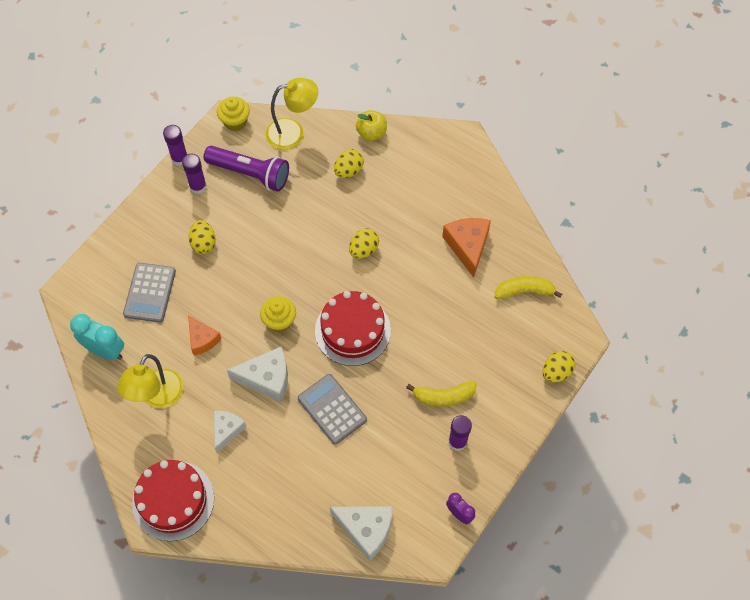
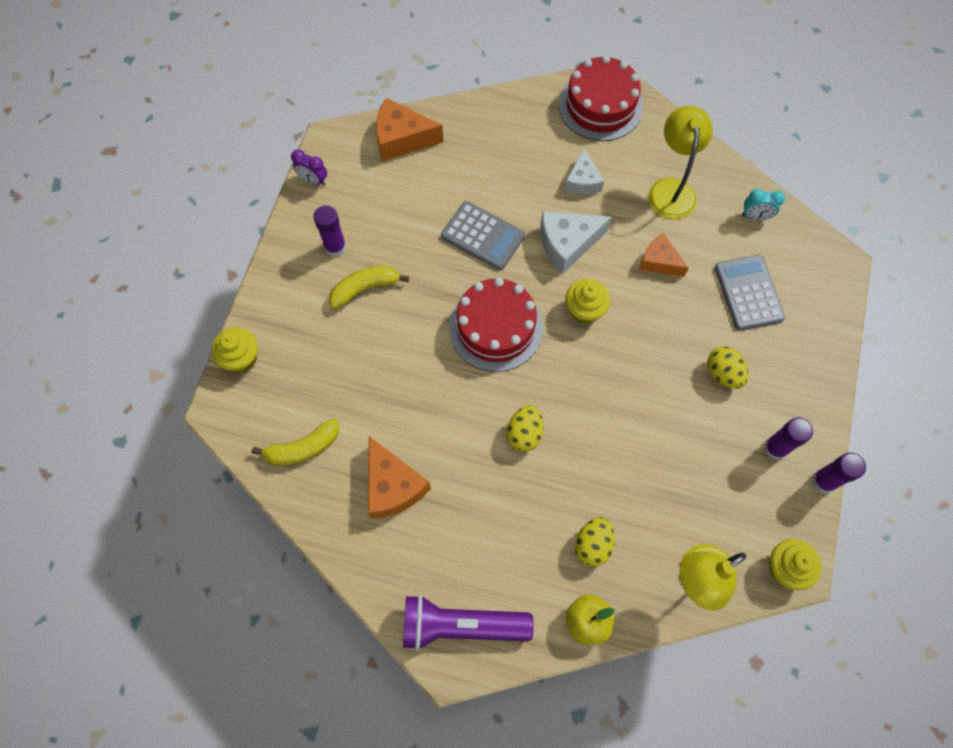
camera: 160 degrees right, 5 degrees up
turquoise clock [70,314,124,360] -> turquoise clock [742,189,785,220], size x0.59
purple flashlight [204,146,289,192] -> purple flashlight moved to [403,595,534,650]
white cheese [330,506,393,561] -> orange cheese [376,98,443,161]
yellow egg [543,351,575,383] -> yellow cupcake [211,327,258,373]

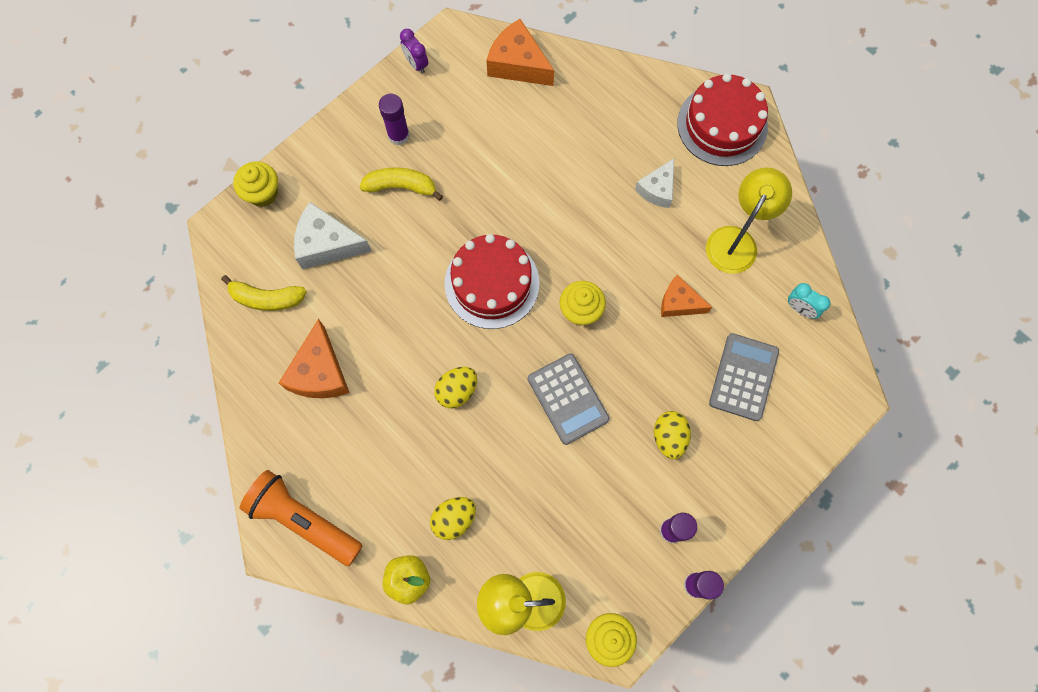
camera: 30 degrees right, 5 degrees up
purple flashlight [403,595,534,650] -> orange flashlight [239,470,363,566]
grey calculator [441,201,525,270] -> grey calculator moved to [528,354,610,445]
white cheese [540,211,612,274] -> white cheese moved to [294,202,372,269]
orange cheese [639,233,689,277] -> orange cheese turned 45 degrees counterclockwise [661,275,712,317]

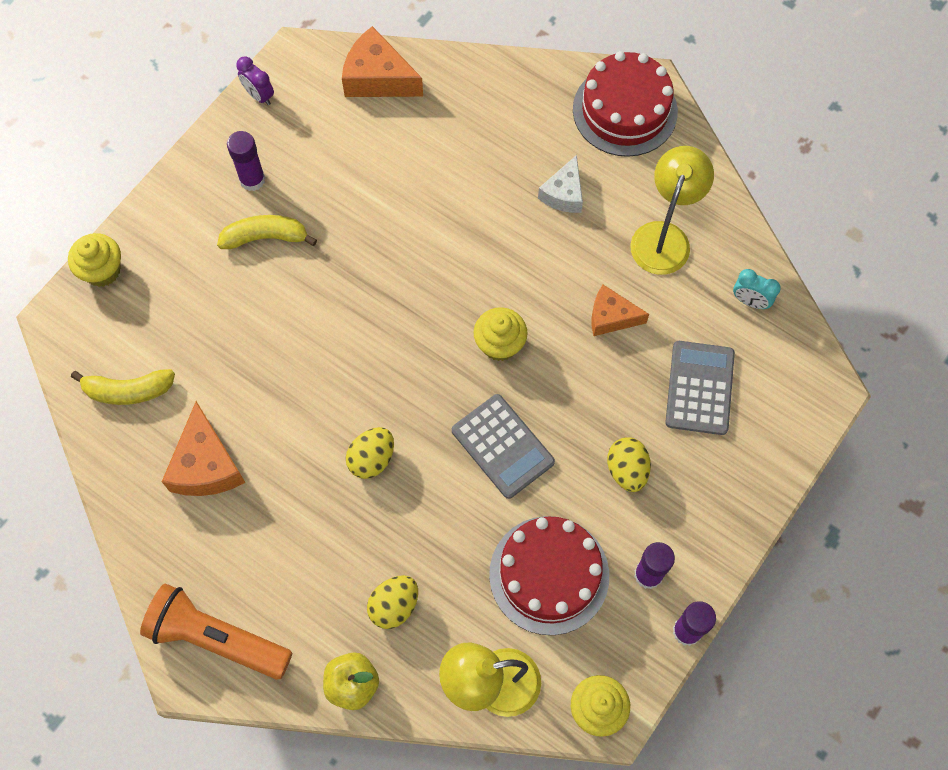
camera: 10 degrees left, 5 degrees down
white cheese [294,202,372,269] -> none
red cake [445,234,539,329] -> red cake moved to [489,516,609,635]

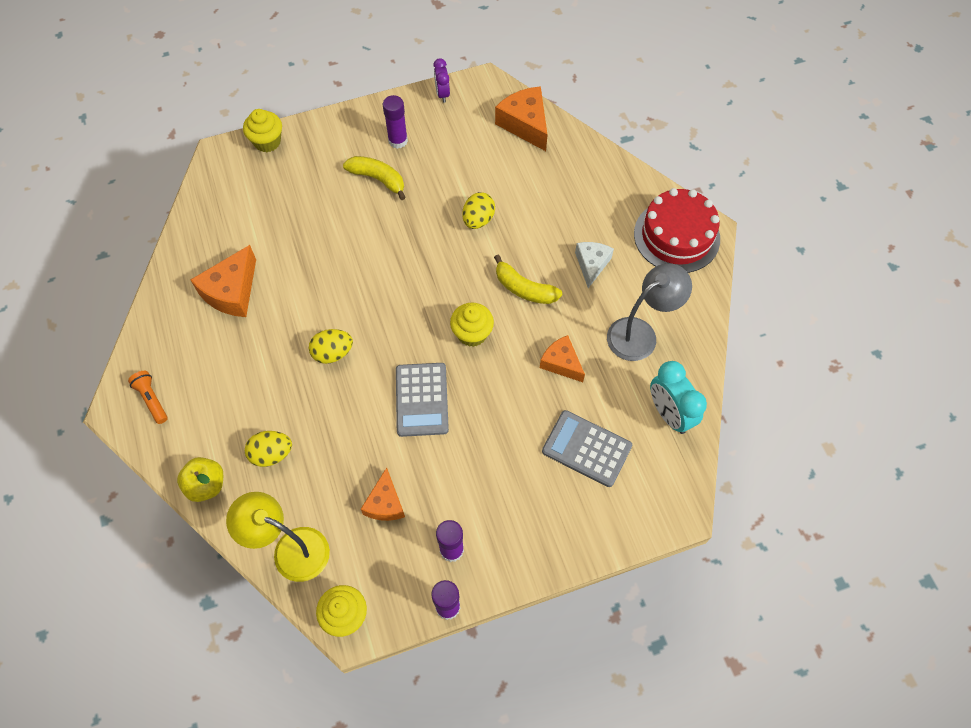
camera: 35 degrees right, 5 degrees down
yellow banana [71,369,175,405] -> yellow banana moved to [494,255,562,304]
orange flashlight [140,584,292,680] -> orange flashlight [128,371,168,424], size x0.49
red cake [489,516,609,635] -> orange cheese [361,467,405,521]
white cheese [538,155,583,213] -> white cheese turned 135 degrees clockwise [575,242,614,288]
yellow egg [607,437,651,492] -> yellow egg moved to [462,192,495,229]
yellow lamp [630,146,714,275] -> grey lamp [607,263,692,361]
grey calculator [665,341,735,435] -> grey calculator turned 105 degrees counterclockwise [542,410,632,487]
turquoise clock [733,269,781,309] -> turquoise clock [650,361,707,434], size x1.68

